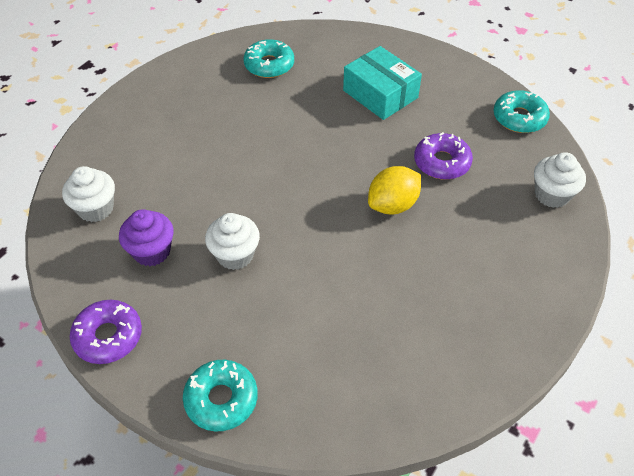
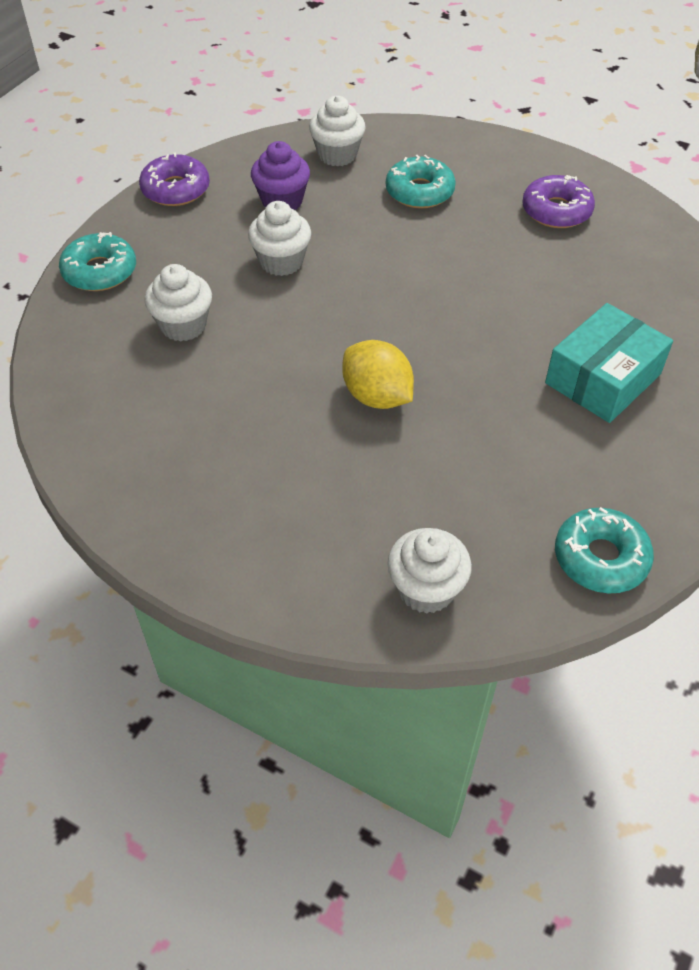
camera: 85 degrees right, 0 degrees up
turquoise donut [243,39,294,78] -> turquoise donut moved to [386,155,456,208]
purple donut [414,132,473,180] -> purple donut moved to [522,175,595,228]
none -> white cupcake [144,264,212,341]

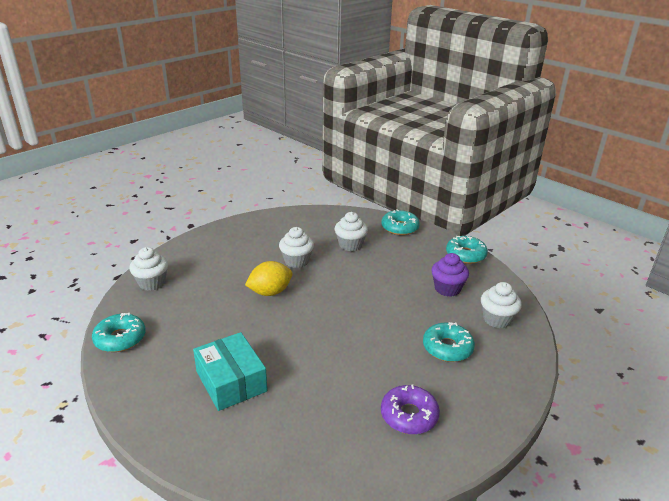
camera: 105 degrees right, 20 degrees down
purple donut [139,152,210,206] -> turquoise donut [446,236,488,264]
white cupcake [248,201,311,276] -> white cupcake moved to [279,227,314,268]

